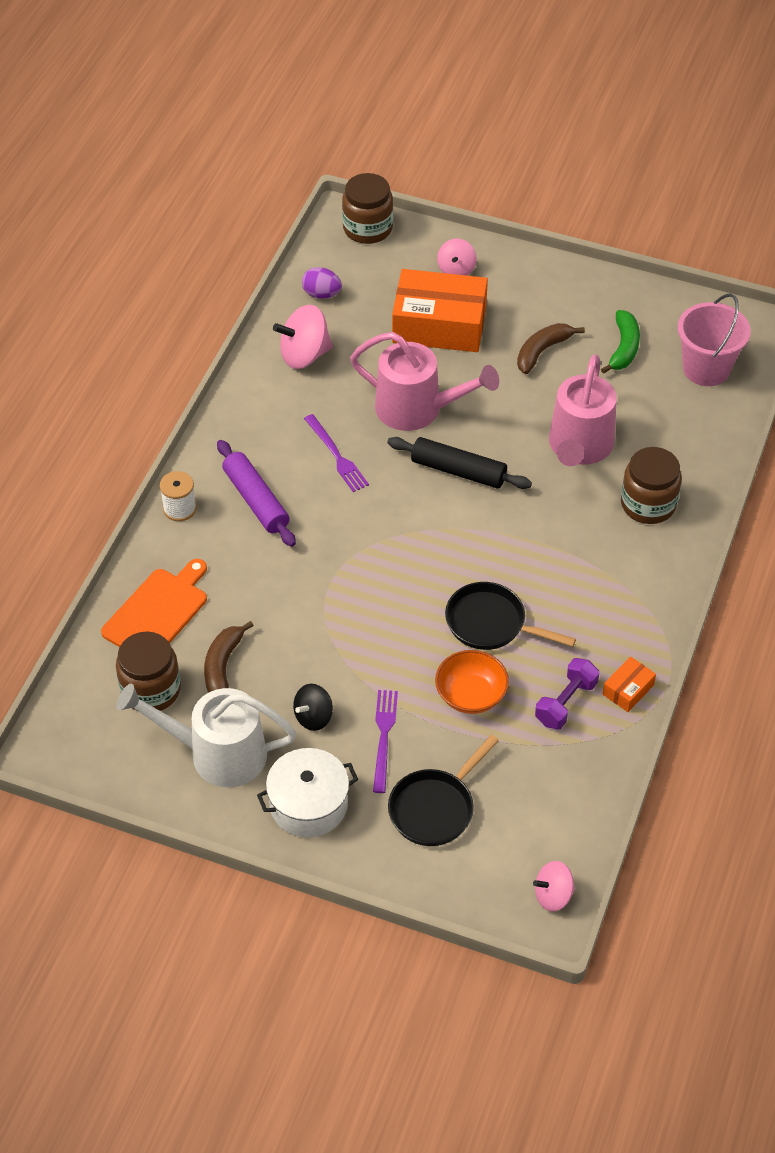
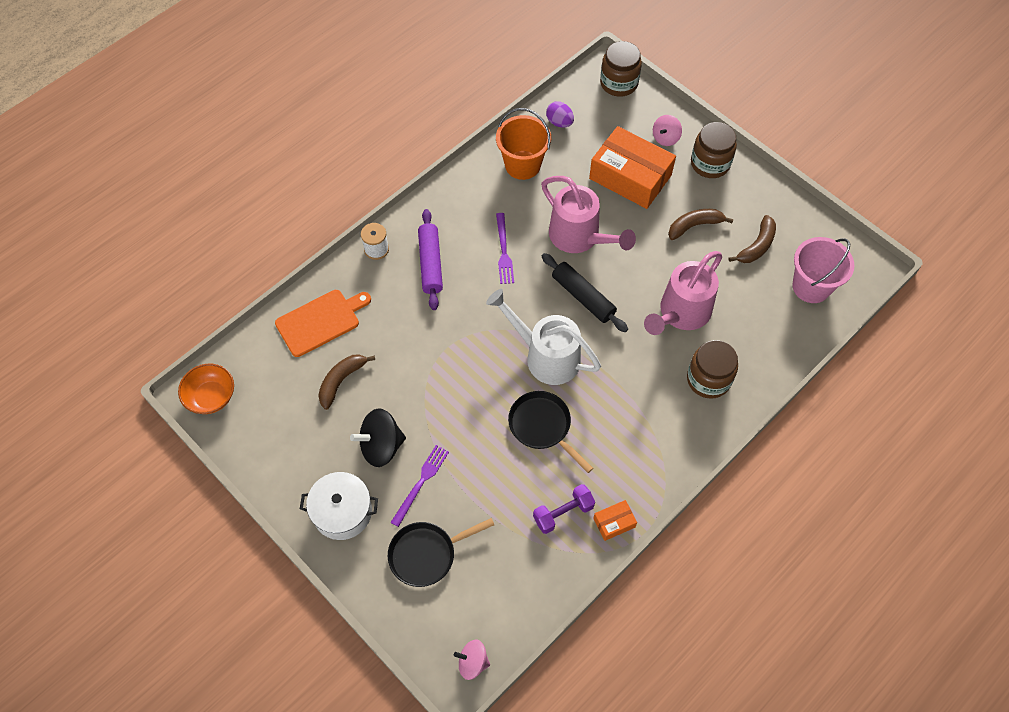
camera: 25 degrees right, 10 degrees up
brown jar [116,632,181,711] -> brown jar moved to [691,122,737,178]
white watering can [116,684,297,787] -> white watering can moved to [486,289,601,385]
pink spinning top [273,305,333,369] -> orange bucket [496,108,551,180]
black spinning top [293,684,333,731] -> black spinning top [350,408,406,467], size x1.61
orange bowl [435,650,509,714] -> orange bowl moved to [178,364,234,414]
green banana [601,310,640,374] -> brown banana [729,215,776,263]

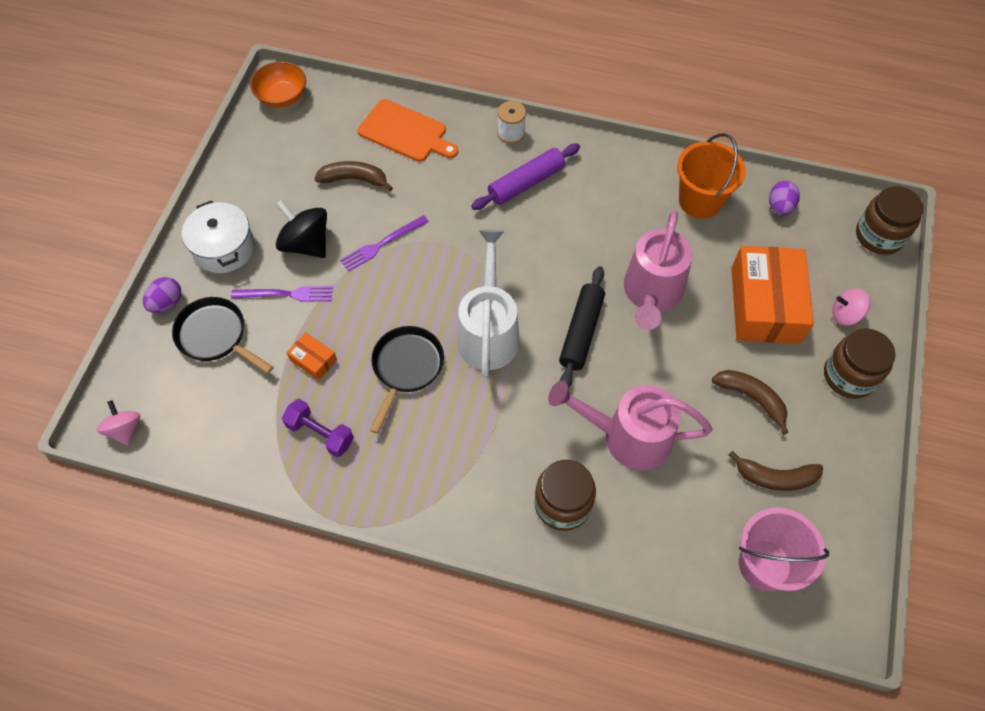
camera: 60 degrees right, 0 degrees up
purple fork [496,213,514,284] -> purple fork moved to [340,215,429,272]
orange box [593,500,637,541] -> orange box moved to [287,332,337,381]
none -> purple egg [143,277,181,313]

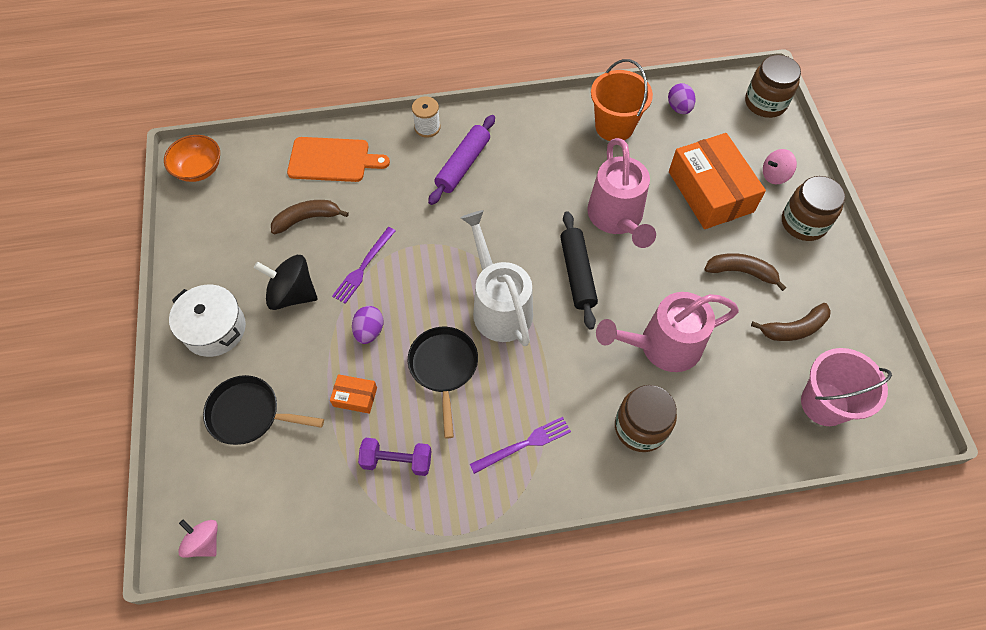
camera: 25 degrees left, 0 degrees up
purple egg [143,277,181,313] -> purple egg moved to [352,306,383,344]
purple fork [231,286,333,302] -> purple fork moved to [470,417,571,474]

